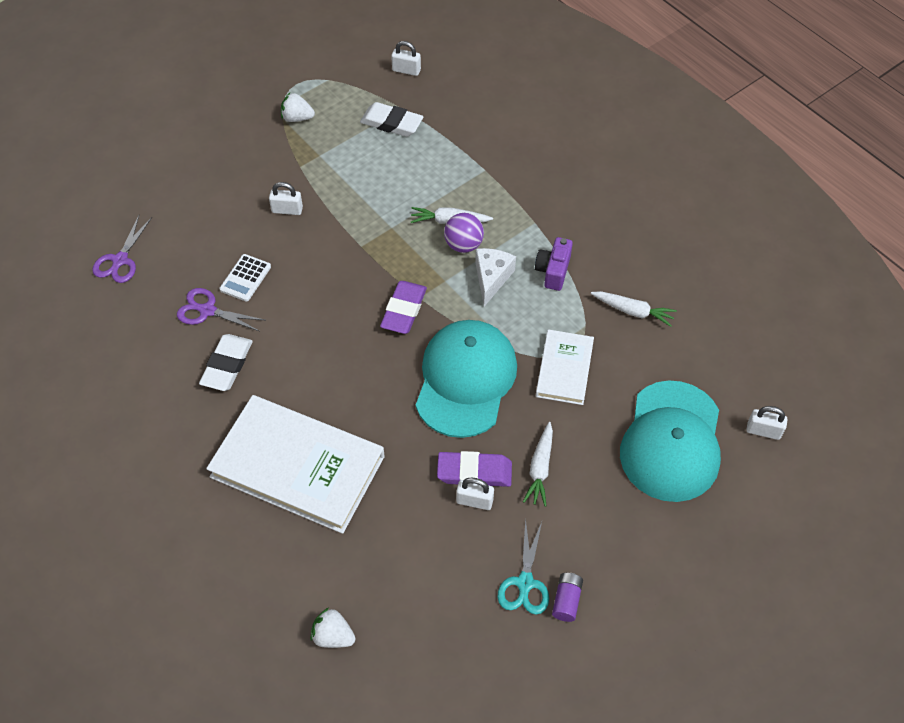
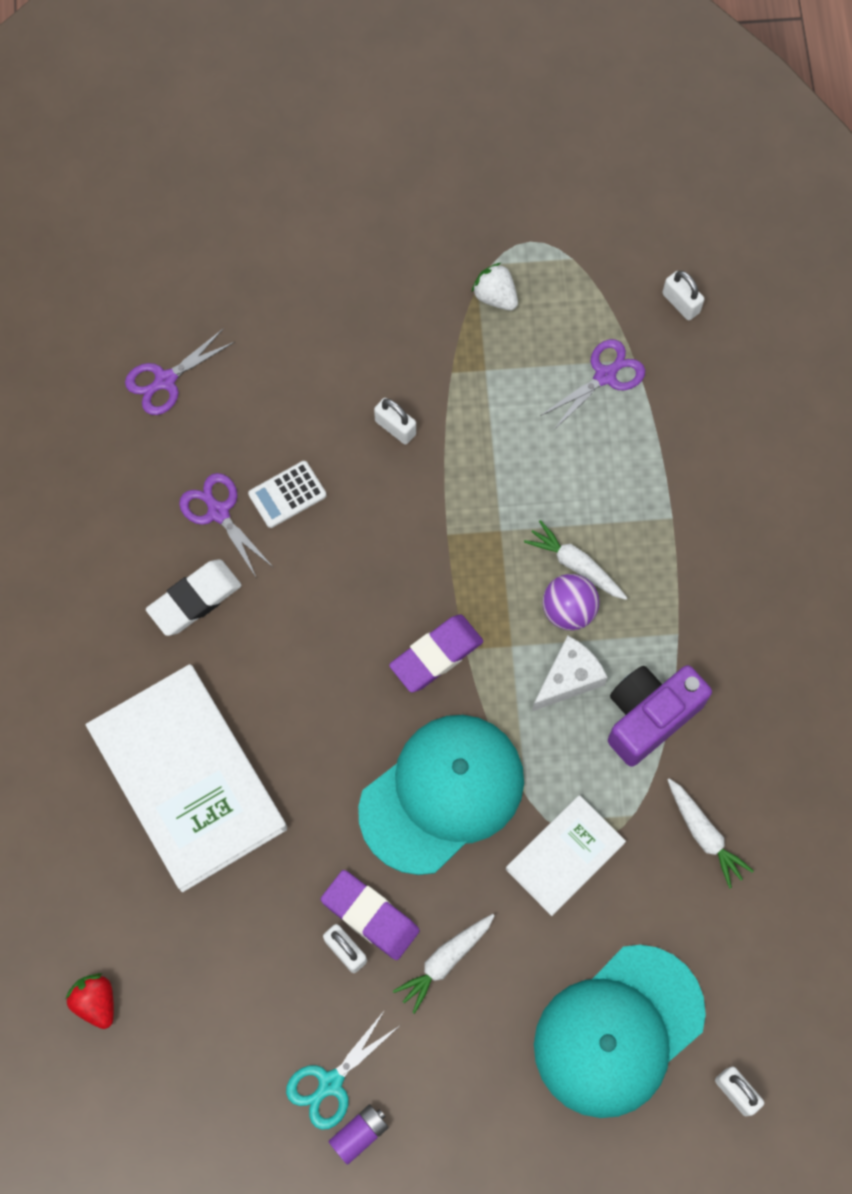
camera: 35 degrees right, 15 degrees up
white strawberry [310,607,356,648] -> red strawberry [66,973,114,1029]
white eraser [360,102,424,137] -> purple scissors [540,339,645,431]
purple camera [535,237,573,291] -> purple camera [608,665,712,767], size x1.54

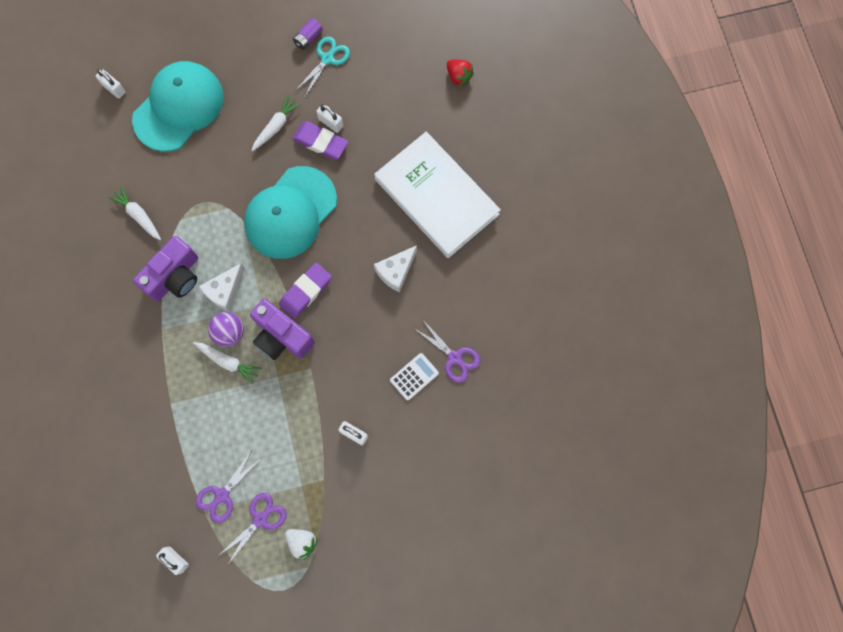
camera: 170 degrees right, 5 degrees up
purple scissors [125,328,235,415] -> purple scissors moved to [218,493,287,563]
white eraser [146,559,242,636] -> none
white book [506,795,626,916] -> none
none -> purple camera [250,299,315,360]
none -> white cheese [374,245,417,293]

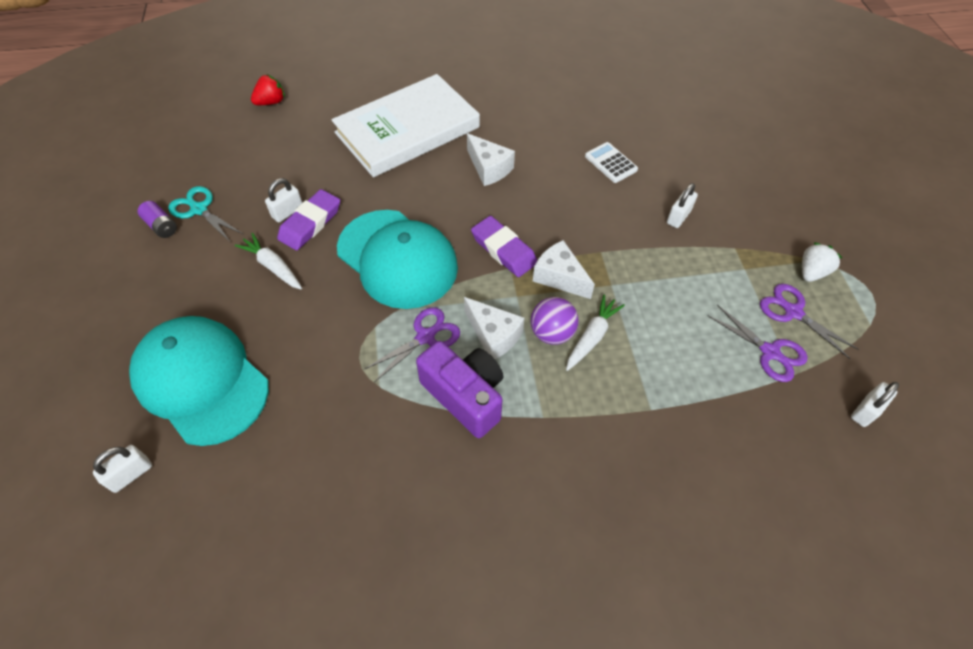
camera: 85 degrees left, 20 degrees down
white carrot [108,186,161,240] -> none
purple camera [250,299,315,360] -> white cheese [533,240,595,299]
purple scissors [415,319,480,383] -> purple scissors moved to [365,307,460,382]

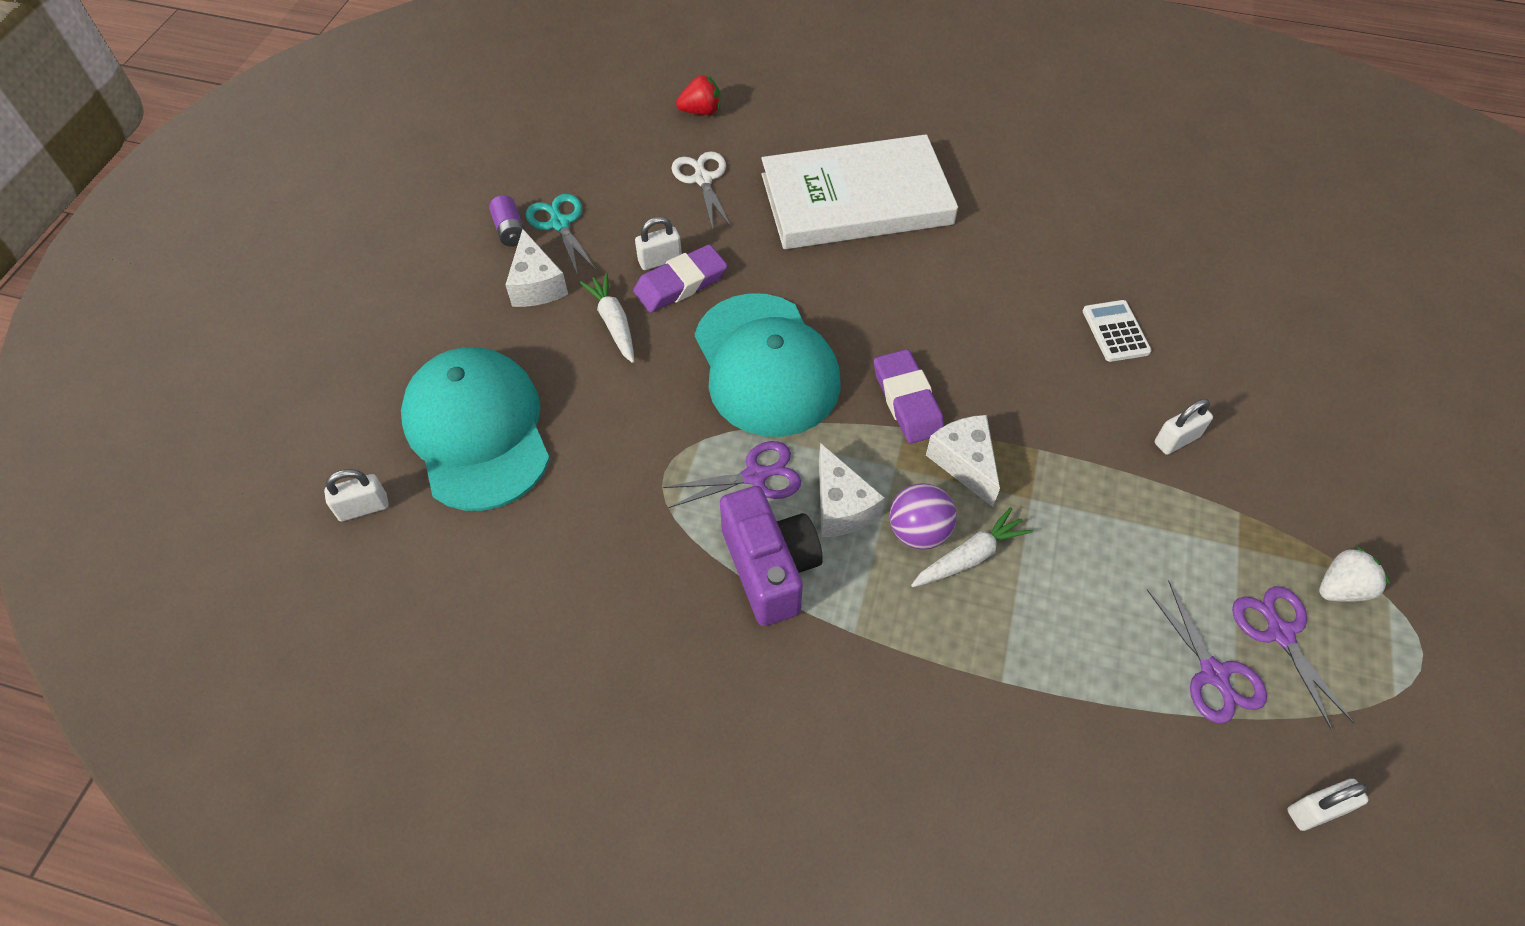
camera: 25 degrees right, 0 degrees up
white cheese [467,133,515,186] -> white cheese moved to [506,229,568,307]
none -> white scissors [672,151,732,230]

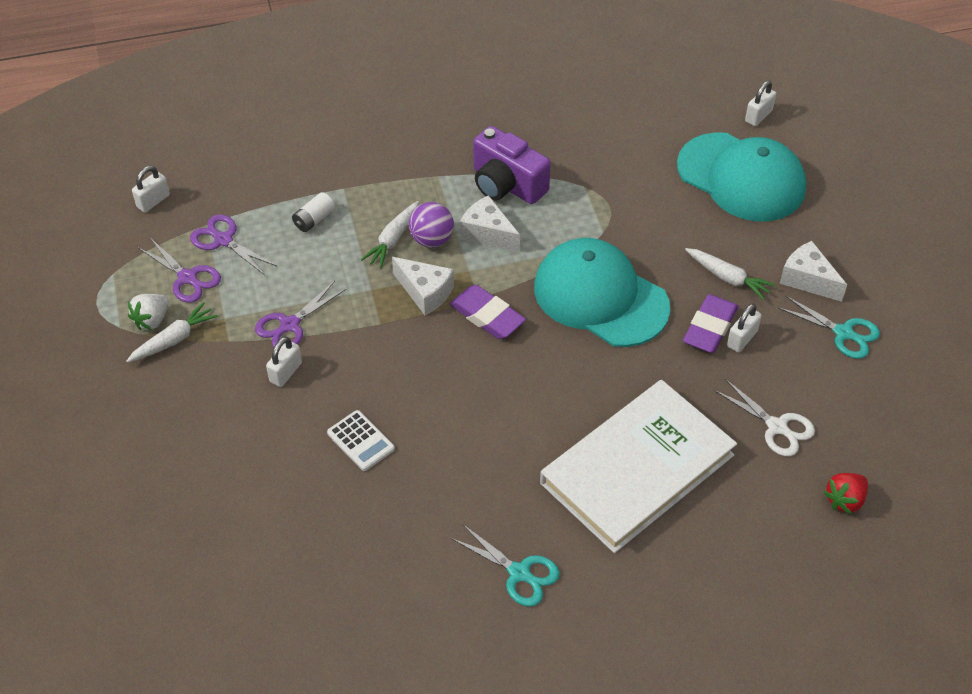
camera: 150 degrees right, 5 degrees down
purple battery [489,195,526,247] -> none
purple scissors [663,441,801,508] -> purple scissors moved to [255,281,347,347]
none -> white carrot [126,302,218,363]
none -> white battery [292,192,335,232]
none -> turquoise scissors [450,524,560,606]

